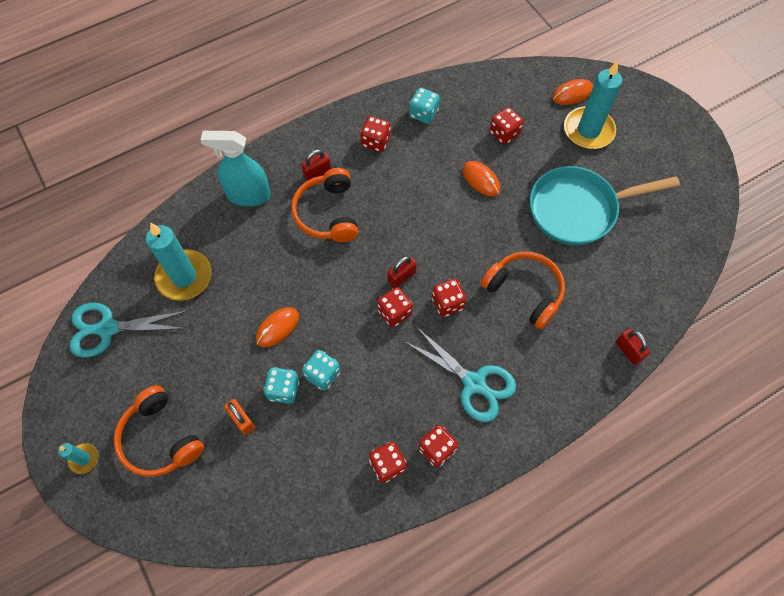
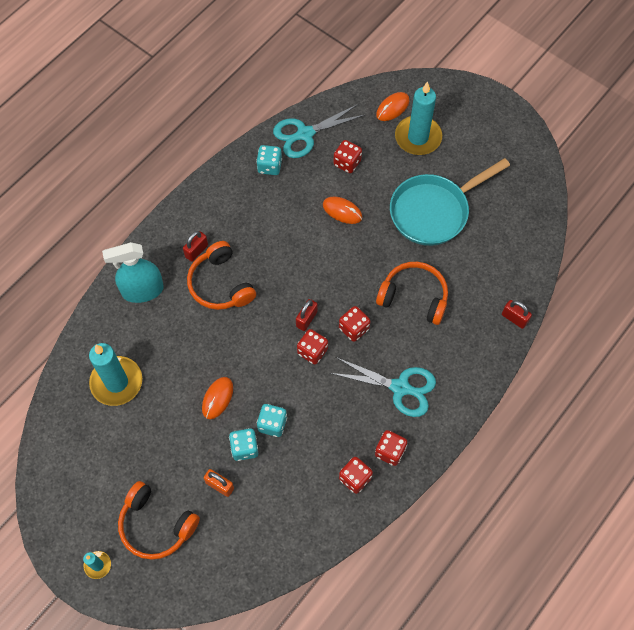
camera: 20 degrees left, 0 degrees up
turquoise scissors [69,303,187,357] -> turquoise scissors moved to [273,104,365,158]
red dice [360,116,391,152] -> none

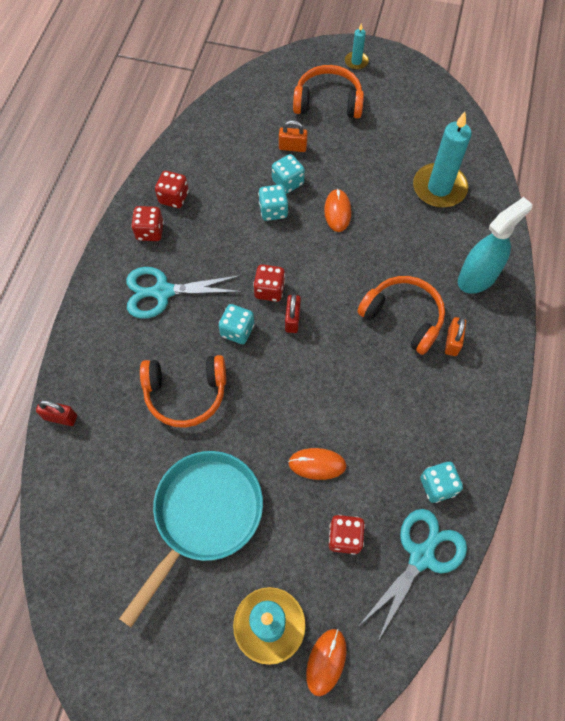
camera: 155 degrees right, 0 degrees up
red padlock [183,231,208,262] -> orange padlock [445,317,466,356]
red dice [339,306,370,342] -> turquoise dice [219,304,254,344]

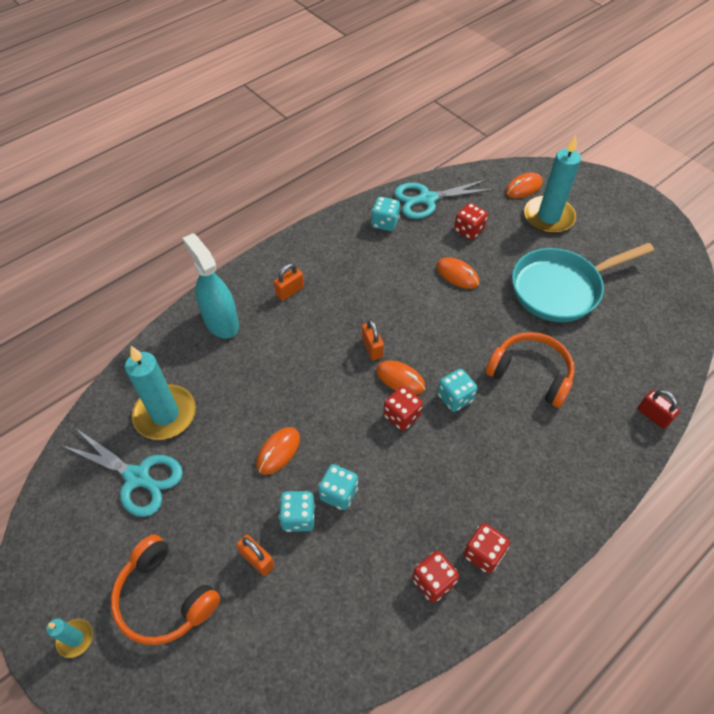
camera: 145 degrees left, 10 degrees down
turquoise scissors [126,267,243,319] -> turquoise scissors moved to [61,429,183,517]
red padlock [285,294,301,333] -> orange mouse [376,360,426,395]
orange headphones [357,276,445,355] -> none
turquoise spray bottle [458,197,533,294] -> turquoise spray bottle turned 60 degrees clockwise [183,233,239,339]
none -> orange padlock [362,319,384,360]

